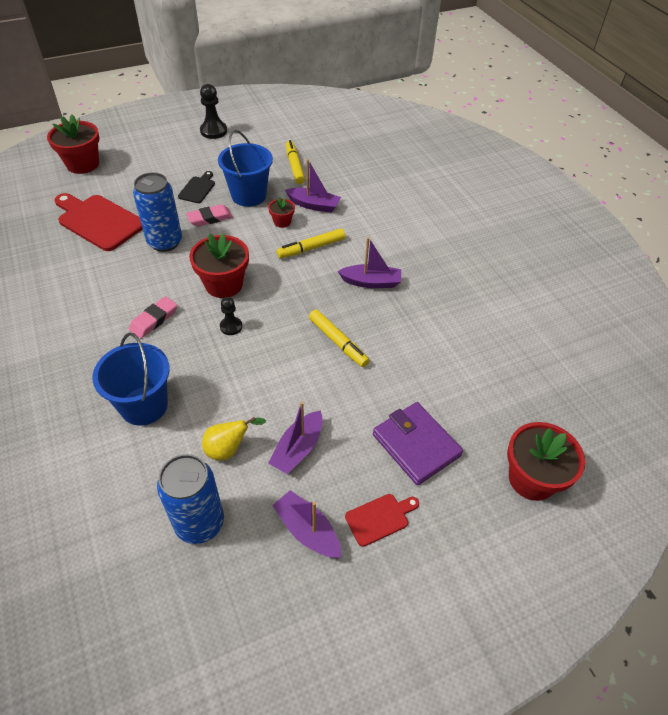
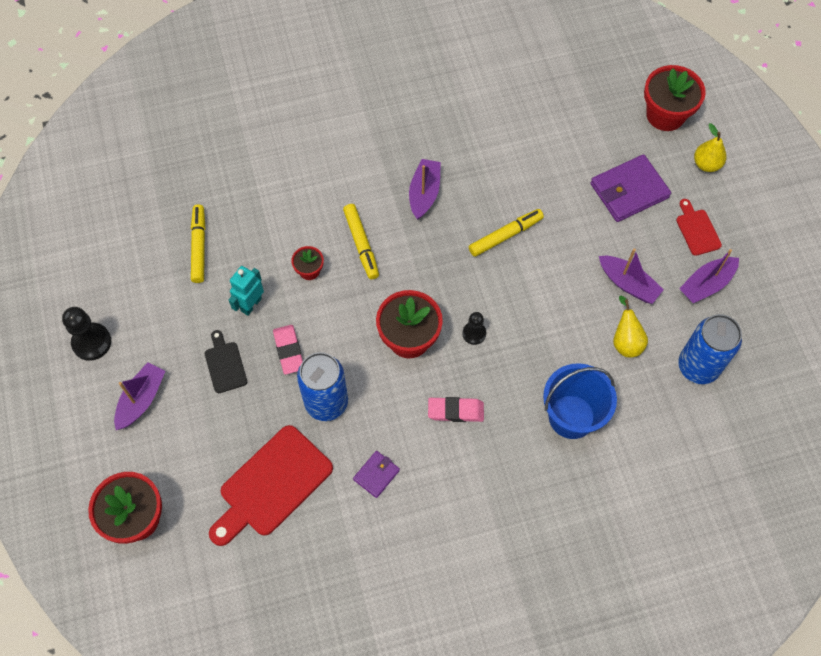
camera: 80 degrees left, 15 degrees up
pink eraser [129,296,177,338] -> pink eraser turned 45 degrees counterclockwise [428,397,484,422]
black cutting board [178,171,215,203] -> black cutting board turned 45 degrees clockwise [205,330,247,393]
blue bucket [218,130,273,207] -> turquoise robot [229,266,264,316]
purple boat [285,159,341,213] -> purple boat moved to [114,362,165,430]
yellow marker [286,140,305,184] -> yellow marker turned 90 degrees clockwise [191,204,206,283]
none -> purple wallet [353,451,400,498]
none -> yellow pear [694,123,726,172]

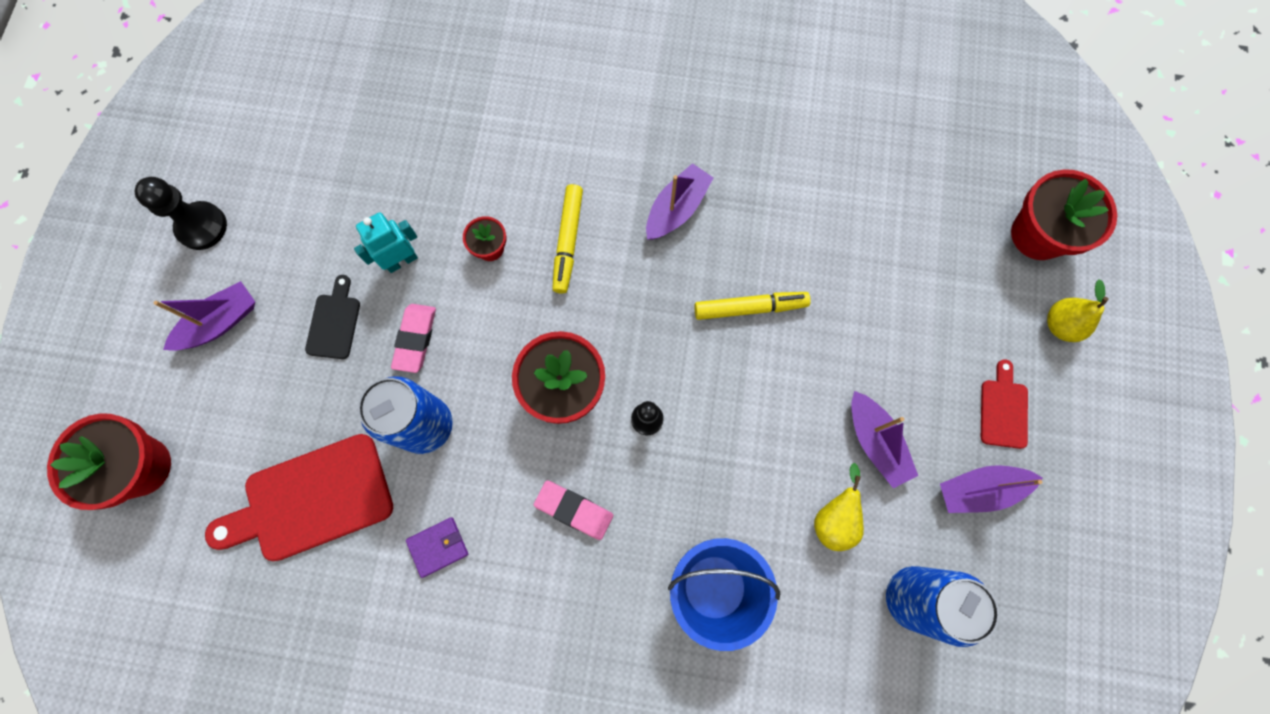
camera: 25 degrees right, 10 degrees up
yellow marker [191,204,206,283] -> none
purple wallet [590,154,671,222] -> none

